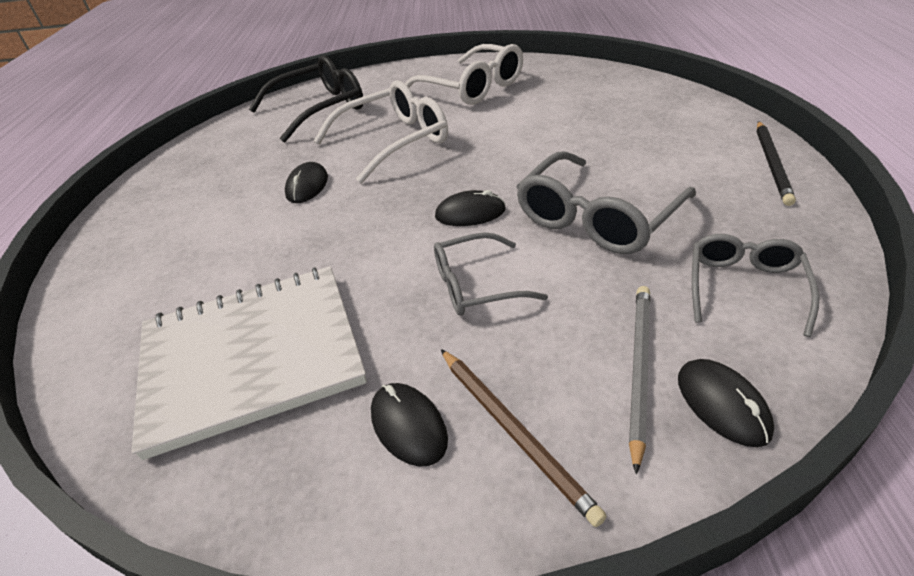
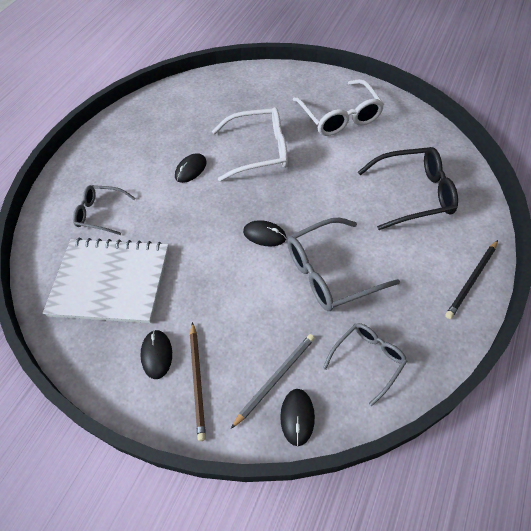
camera: 25 degrees right, 15 degrees up
black glasses [249,55,363,142] -> black glasses moved to [358,147,458,230]
grey glasses [434,232,548,316] -> grey glasses moved to [73,185,136,235]

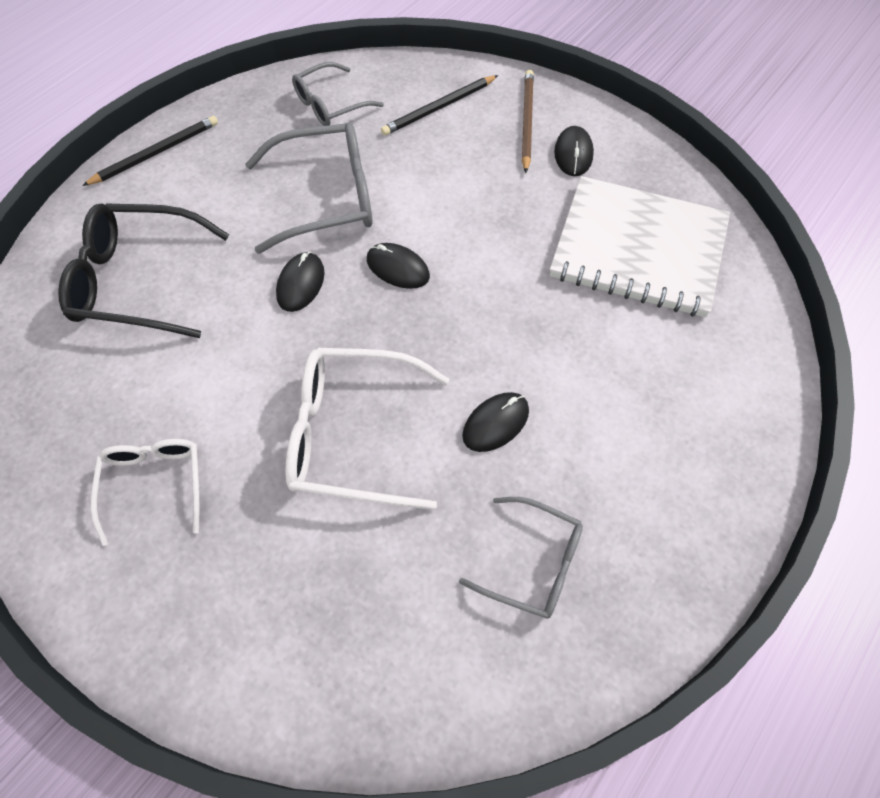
camera: 170 degrees left, 5 degrees up
grey glasses [73,185,136,235] -> grey glasses moved to [459,497,583,619]
grey pencil [231,334,315,429] -> black pencil [381,75,498,136]
black mouse [280,389,315,446] -> black mouse moved to [276,252,324,312]
white glasses [293,79,384,136] -> white glasses [90,439,199,546], size x0.62

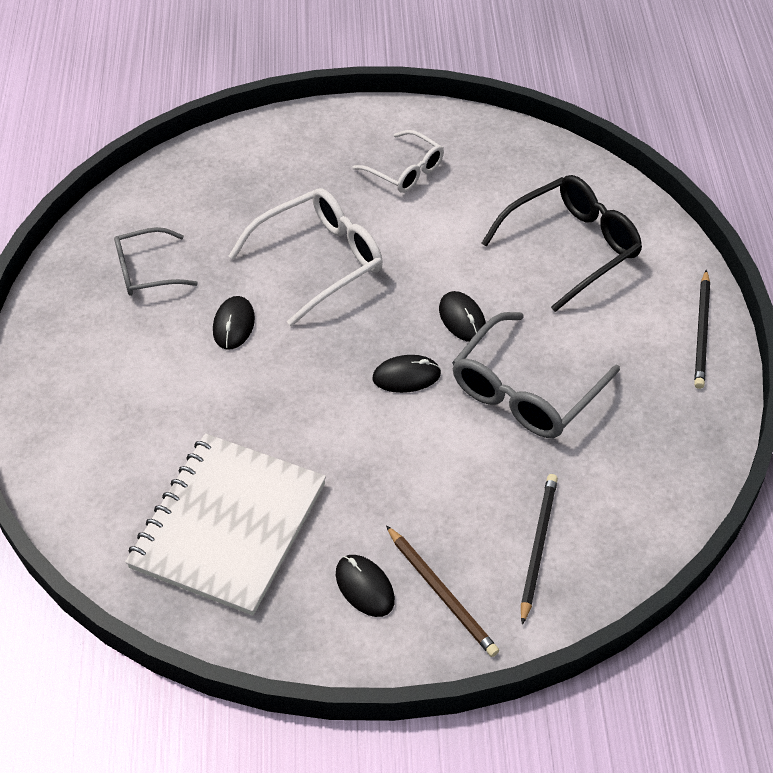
camera: 140 degrees right, 10 degrees down
grey glasses [292,62,384,126] -> none
white notebook [550,176,730,317] -> white notebook turned 45 degrees counterclockwise [125,433,326,616]

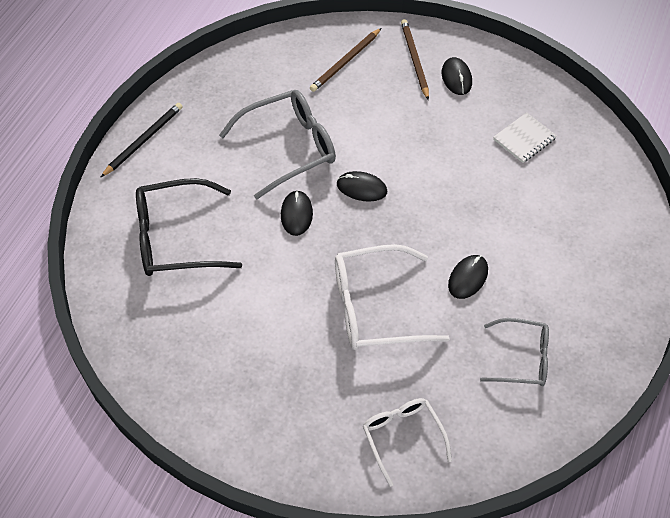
camera: 155 degrees left, 5 degrees up
white notebook [125,433,326,616] -> white notebook [493,112,557,163], size x0.44
white glasses [353,130,444,193] -> white glasses moved to [363,398,452,487]
black pencil [521,474,558,625] -> brown pencil [310,28,381,92]

